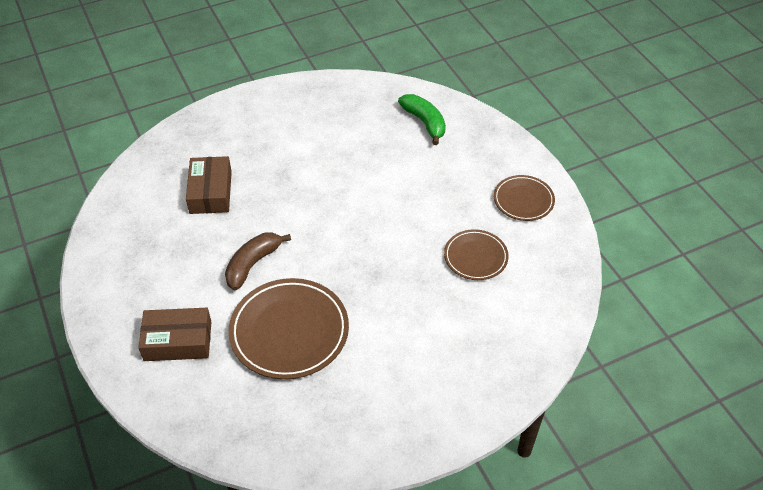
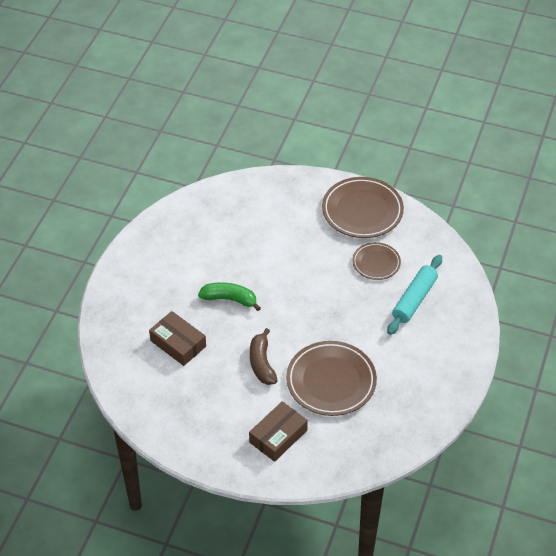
camera: 45 degrees left, 0 degrees up
green banana [398,94,446,145] -> green banana moved to [198,282,261,311]
brown plate [494,175,555,221] -> brown plate [322,177,404,238], size x1.74
none -> turquoise rolling pin [387,255,442,335]

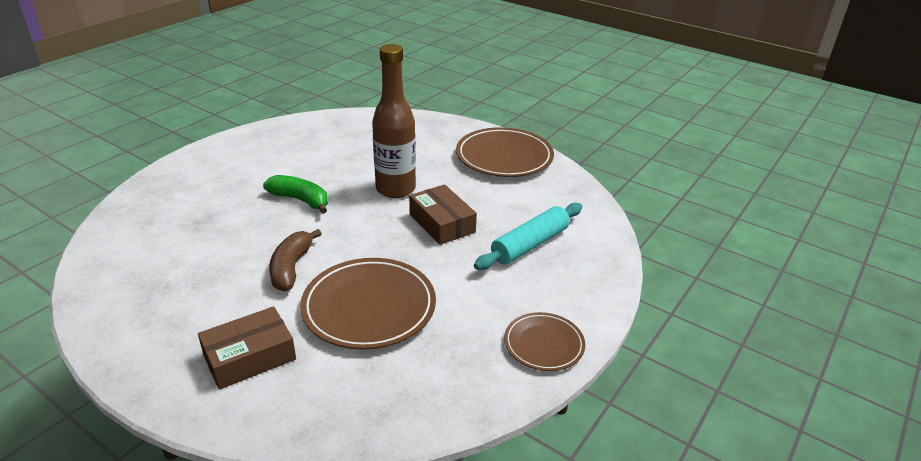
camera: 15 degrees right, 15 degrees down
brown box [149,311,206,366] -> brown box moved to [409,184,477,245]
brown plate [352,242,401,280] -> brown plate moved to [504,312,585,371]
none -> brown bottle [372,44,416,198]

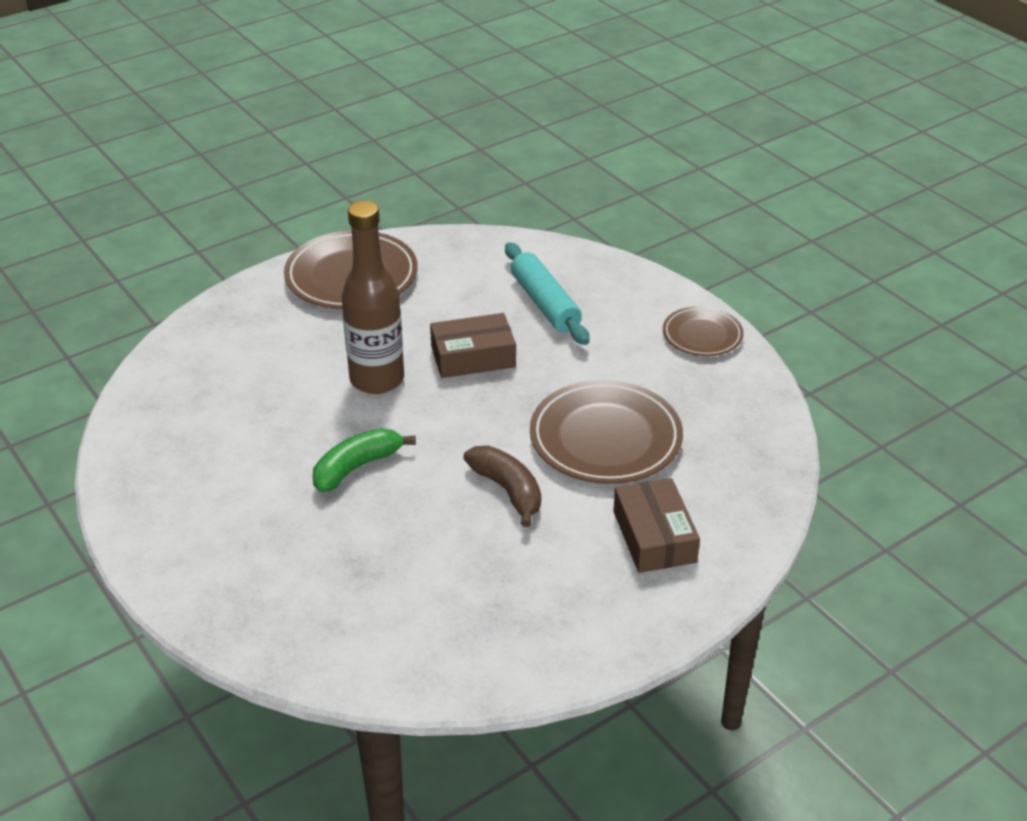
camera: 70 degrees left, 5 degrees up
brown banana [269,229,322,291] -> brown banana turned 150 degrees counterclockwise [463,446,541,527]

